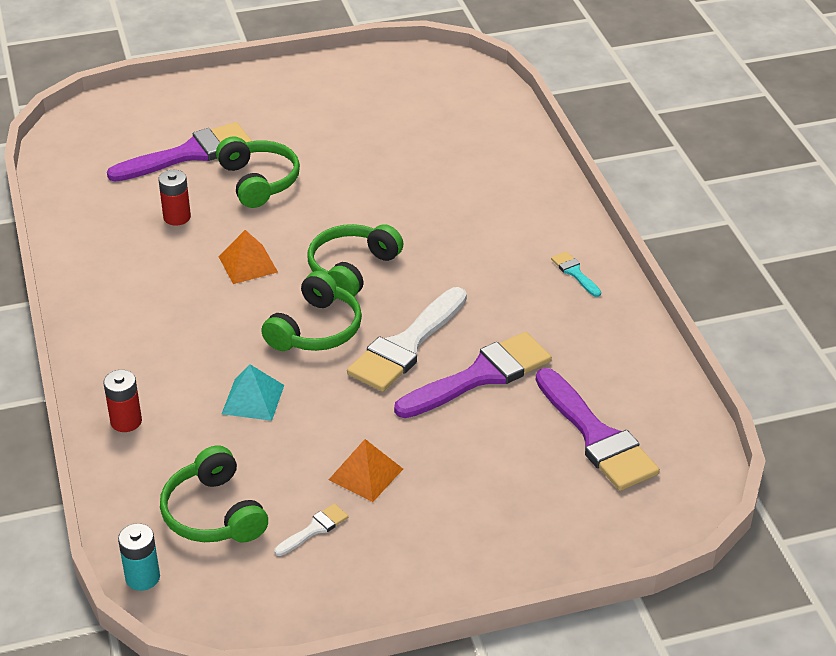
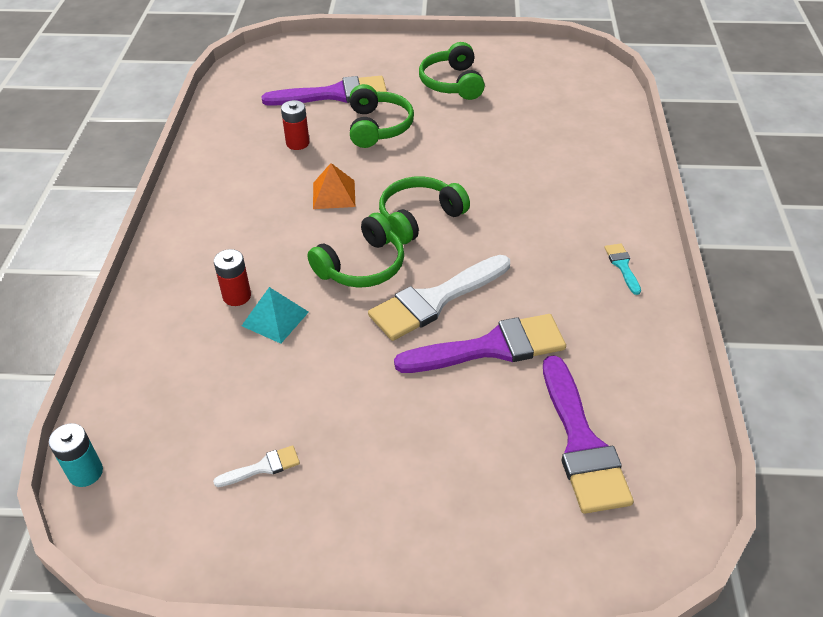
camera: 20 degrees right, 5 degrees up
red battery [103,370,142,432] -> red battery moved to [214,249,251,306]
green headphones [160,445,268,543] -> green headphones moved to [419,42,485,100]
orange pyramid [329,439,403,502] -> none

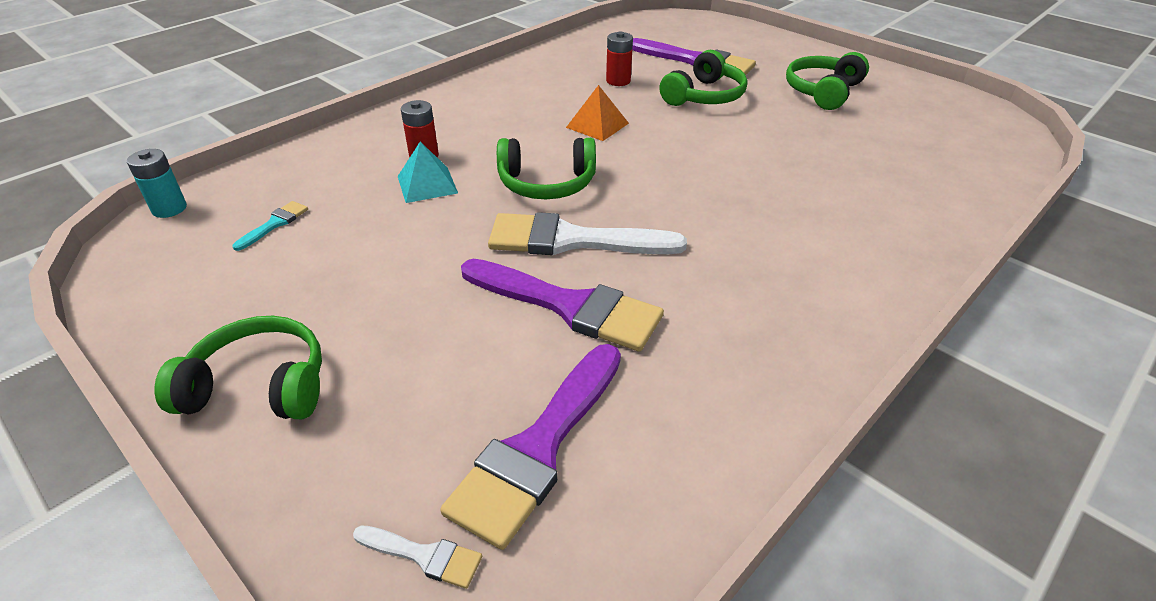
camera: 40 degrees right, 5 degrees down
white brush [213,445,300,487] -> white brush moved to [353,525,482,589]
green headphones [379,176,470,244] -> green headphones moved to [155,316,322,419]
turquoise brush [604,244,641,295] -> turquoise brush moved to [233,201,308,251]

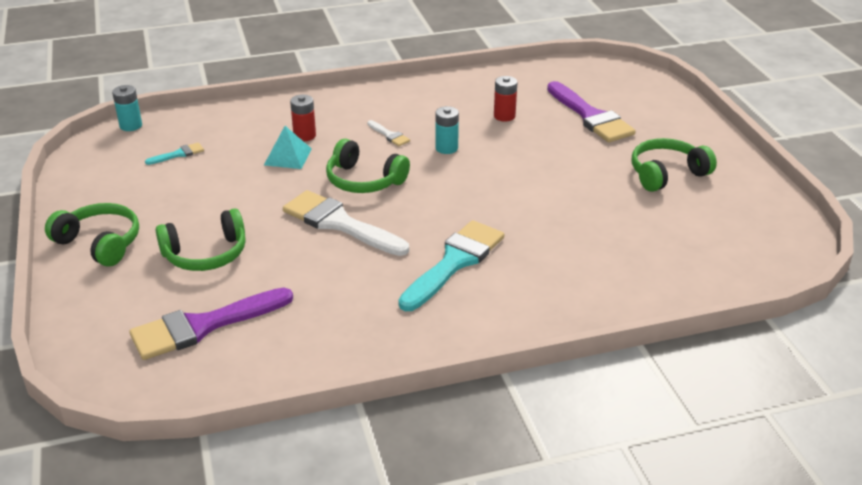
camera: 30 degrees right, 5 degrees down
white brush [353,525,482,589] -> white brush moved to [367,120,410,146]
purple brush [461,259,664,352] -> none
orange pyramid [566,85,629,141] -> turquoise battery [435,106,459,154]
green headphones [659,50,747,106] -> green headphones moved to [156,208,246,271]
none -> turquoise brush [398,220,504,311]

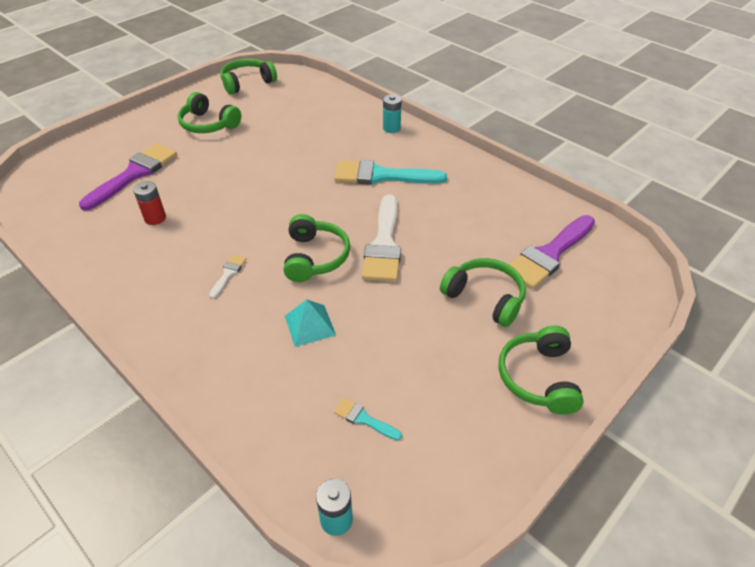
camera: 120 degrees left, 10 degrees up
purple brush [129,288,293,360] -> purple brush turned 105 degrees clockwise [509,215,595,289]
red battery [290,95,316,141] -> none
turquoise battery [435,106,459,154] -> turquoise battery moved to [383,94,402,133]
none -> green headphones [220,58,277,94]

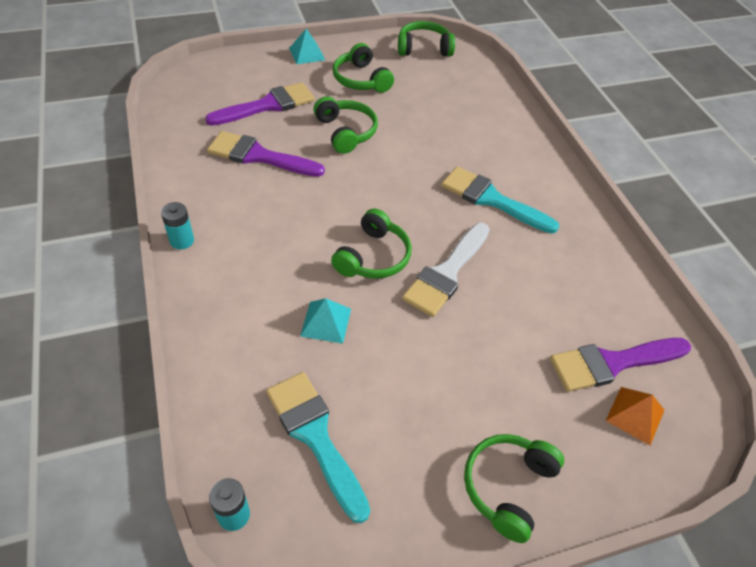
camera: 25 degrees right, 5 degrees up
red battery [133,181,166,225] -> purple brush [207,131,325,177]
white brush [209,255,246,299] -> none
turquoise brush [334,398,402,440] -> turquoise brush [266,372,370,523], size x2.24
turquoise battery [383,94,402,133] -> turquoise battery moved to [161,202,194,250]
green headphones [440,258,526,327] -> green headphones moved to [314,96,378,154]
none -> turquoise pyramid [289,29,325,64]
none -> orange pyramid [606,387,664,446]

